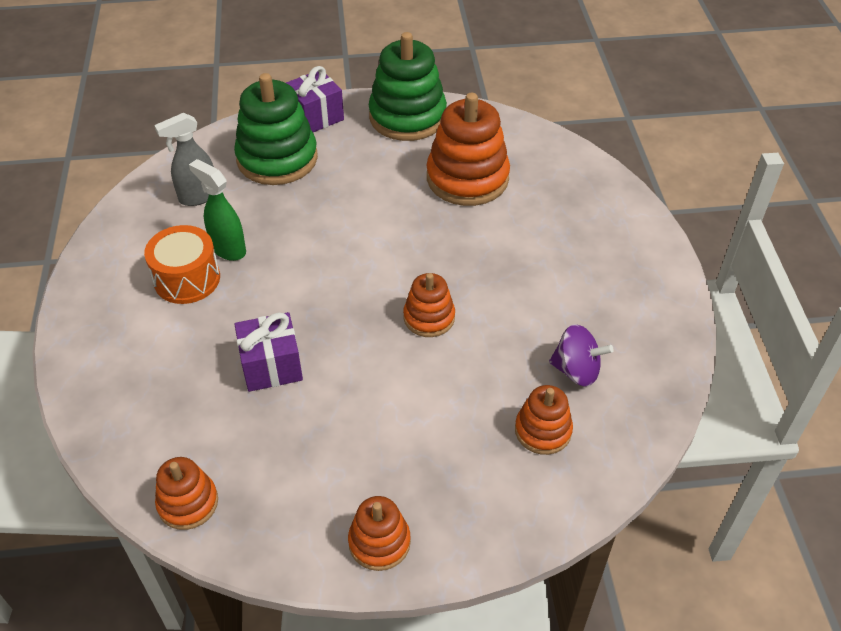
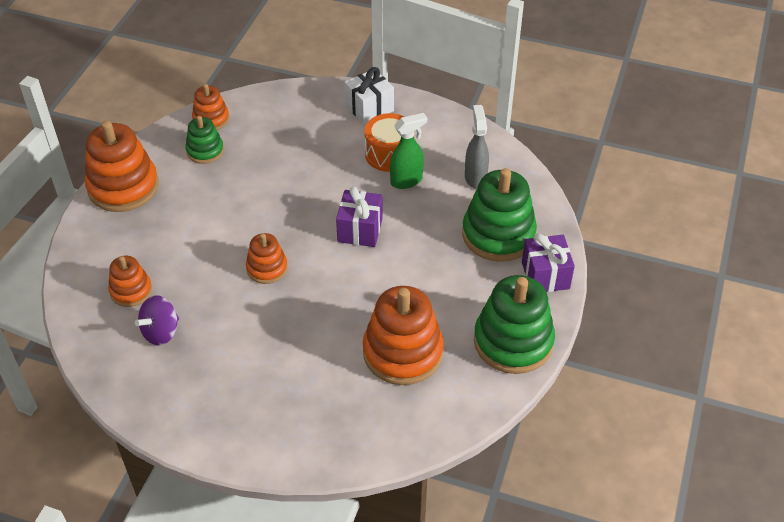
camera: 115 degrees right, 0 degrees up
purple gift [234,312,303,392] -> purple gift moved to [336,186,383,247]
orange stacking toy [348,496,411,571] -> orange stacking toy [85,120,159,212], size x1.83
none -> green stacking toy [185,116,224,164]
none -> white gift [344,67,394,124]

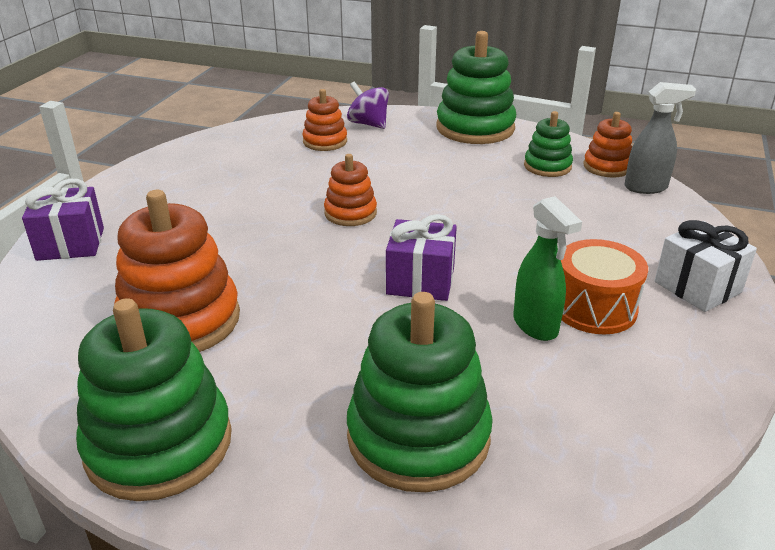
camera: 90 degrees right, 15 degrees down
orange stacking toy [85,120,159,212] -> green stacking toy [437,31,516,144]
purple spinning top [135,295,179,346] -> purple spinning top moved to [347,81,389,129]
grey spray bottle [465,105,489,189] -> grey spray bottle moved to [624,82,696,194]
purple gift [522,233,575,292] -> purple gift moved to [22,179,104,261]

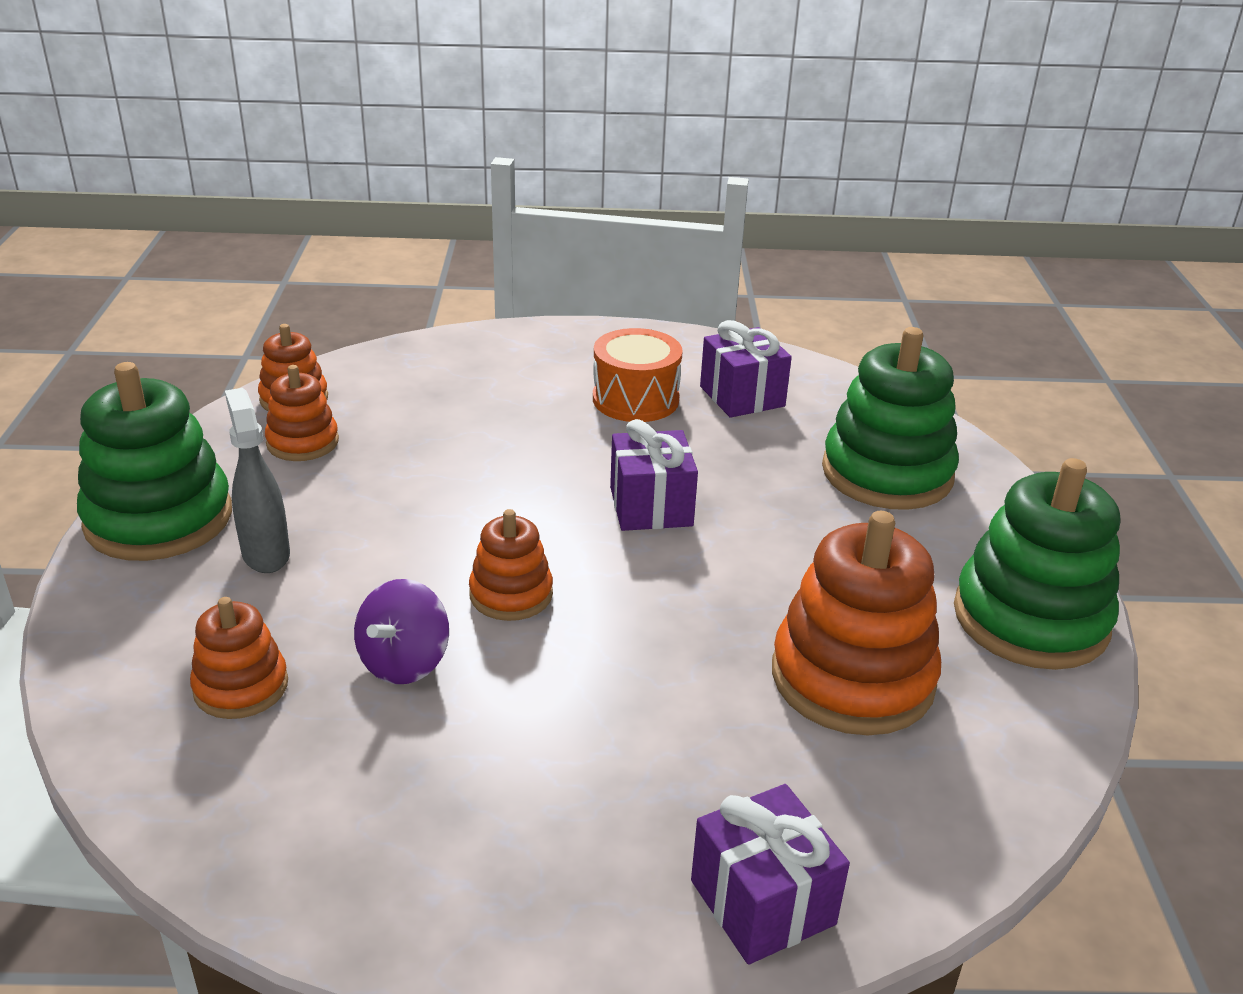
camera: 110 degrees left, 0 degrees up
purple spinning top [347,81,389,129] -> purple spinning top moved to [354,579,449,684]
green spray bottle [513,196,582,341] -> none
green stacking toy [524,111,573,177] -> orange stacking toy [265,365,339,461]
grey spray bottle [624,82,696,194] -> grey spray bottle moved to [225,388,290,573]
white gift [655,220,757,312] -> none
none -> purple gift [700,320,792,418]

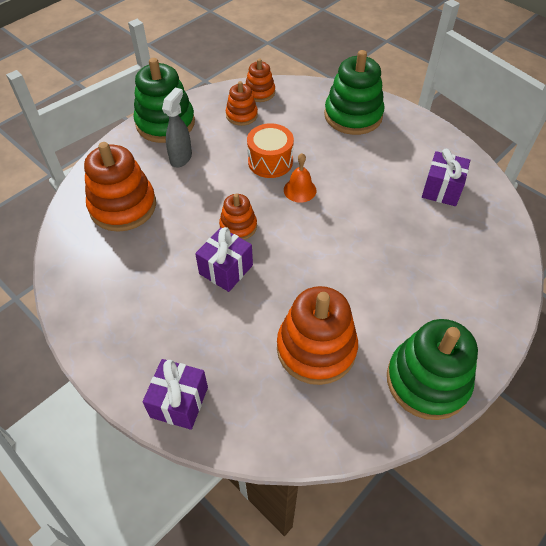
camera: 45 degrees right, 20 degrees up
orange stacking toy [190,597,288,719] -> orange stacking toy [84,142,156,232], size x1.83
purple spinning top [354,579,449,684] -> none
orange drum [593,328,683,422] -> orange drum moved to [247,123,294,178]
purple gift [610,419,698,531] -> purple gift moved to [195,227,253,292]
green stacking toy [822,327,959,510] -> green stacking toy moved to [324,50,385,135]
none -> orange bell [284,153,317,203]

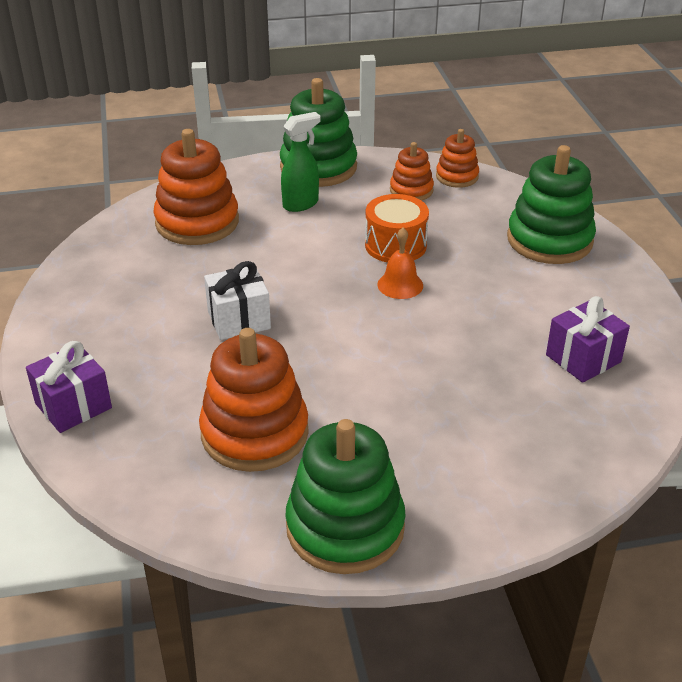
camera: 35 degrees right, 15 degrees down
grey spray bottle [162,88,192,168] -> green spray bottle [281,112,321,212]
purple gift [195,227,253,292] -> white gift [204,261,271,340]
orange stacking toy [219,194,257,240] -> none

